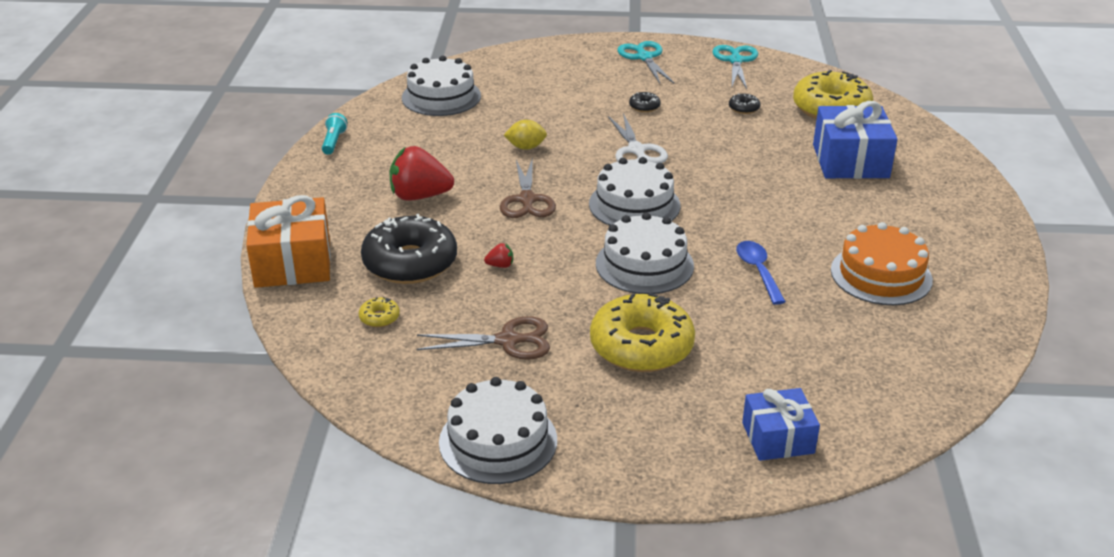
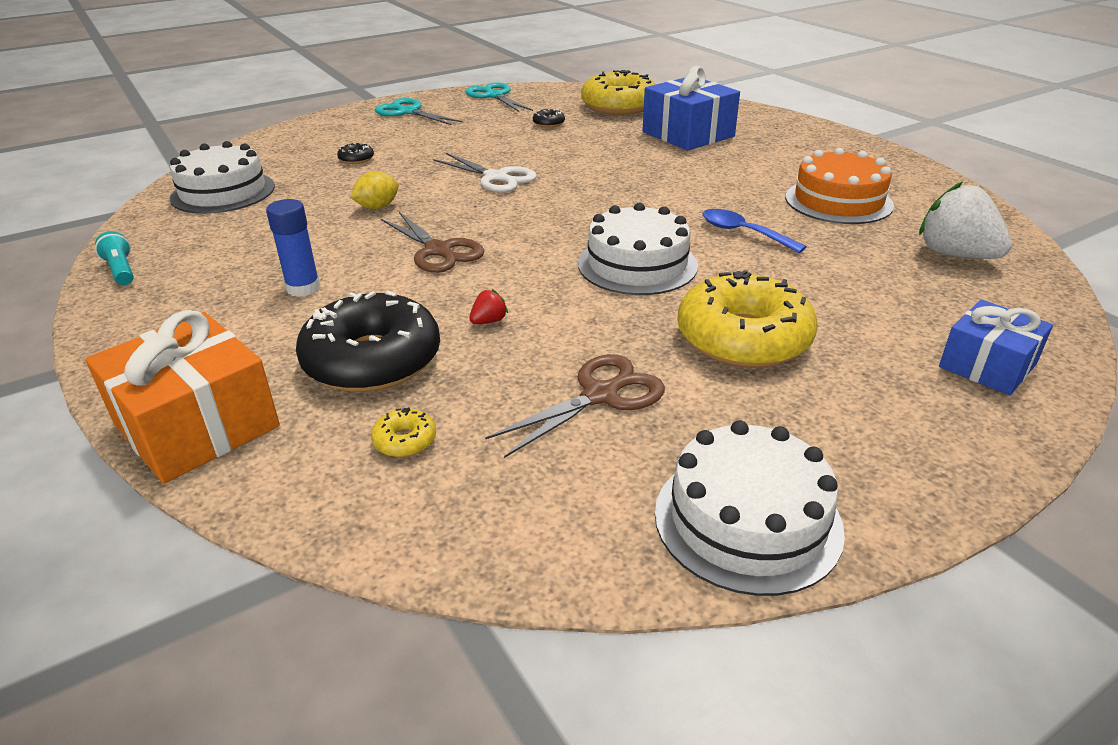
camera: 35 degrees left, 0 degrees up
red strawberry [390,146,454,201] -> blue glue stick [266,199,321,297]
white cake [589,157,680,226] -> none
black donut [629,92,661,112] -> black donut moved to [337,143,374,164]
none -> white strawberry [919,182,1012,259]

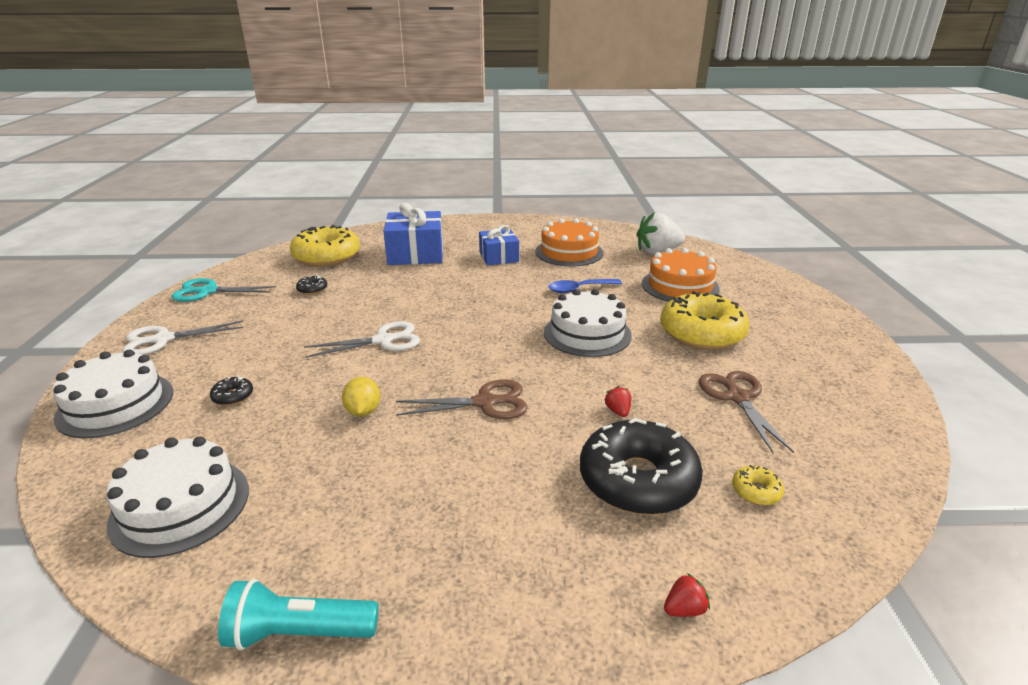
camera: 60 degrees left, 5 degrees down
orange gift [85,310,280,483] -> red strawberry [664,573,710,617]
turquoise flashlight [95,231,134,285] -> turquoise flashlight [218,579,379,650], size x1.51
blue glue stick [266,199,321,297] -> none
turquoise scissors [375,98,463,125] -> white scissors [122,320,243,355]
white cake [655,420,845,596] -> white cake moved to [53,350,173,438]
blue gift [939,300,1053,395] -> blue gift moved to [479,225,519,266]
none -> orange cake [641,248,720,302]

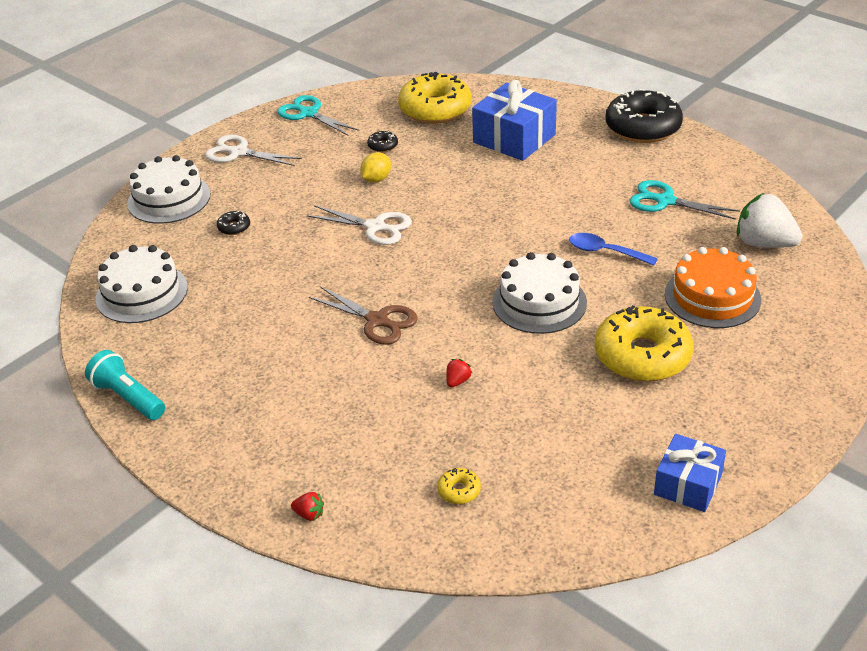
camera: 45 degrees right, 10 degrees up
yellow lemon [342,377,380,417] -> yellow lemon moved to [360,152,391,182]
blue gift [479,225,519,266] -> blue gift moved to [654,434,726,512]
orange cake [535,219,604,266] -> turquoise scissors [630,180,740,220]
black donut [580,418,703,515] -> black donut moved to [605,89,683,143]
brown scissors [699,371,794,453] -> none

